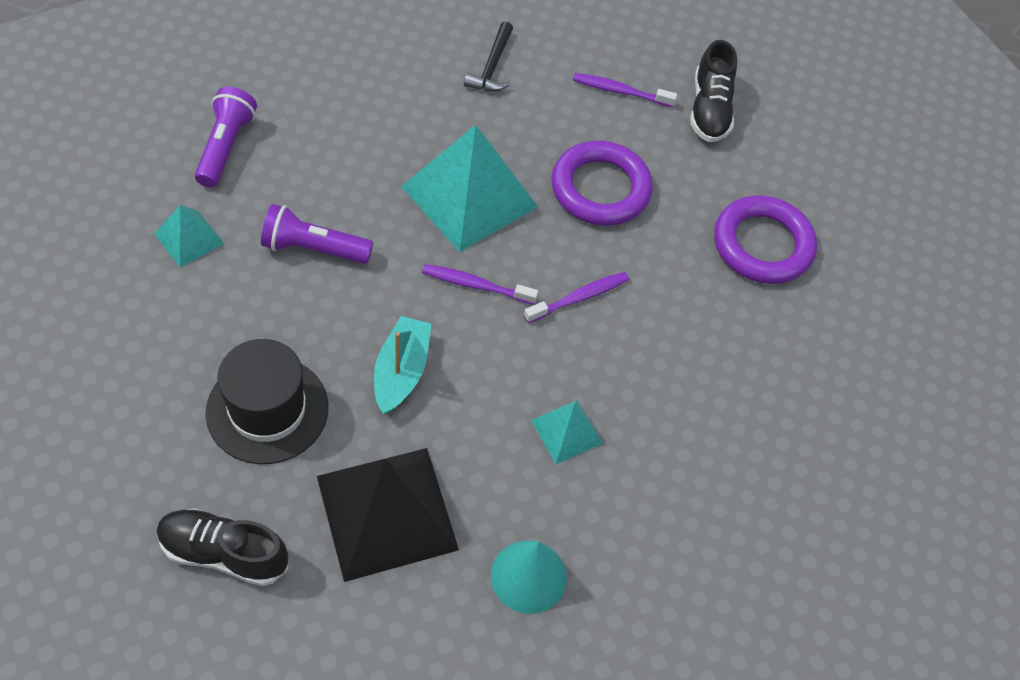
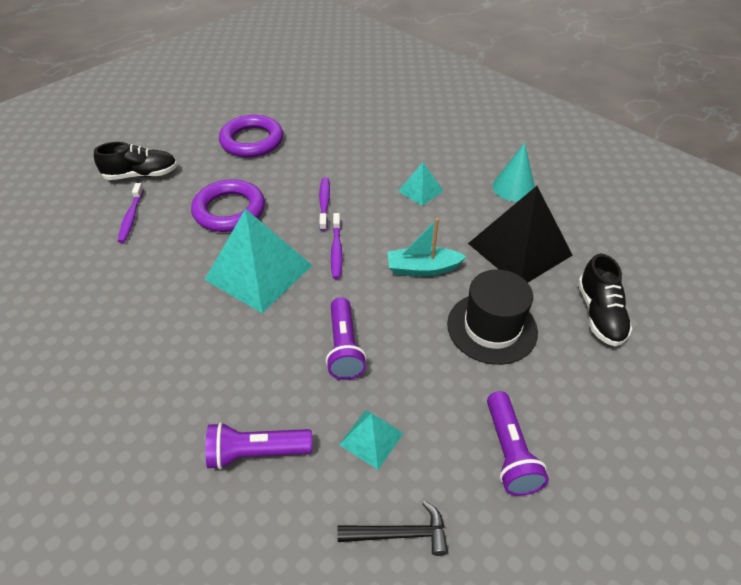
camera: 100 degrees left, 10 degrees down
black hammer [464,21,513,92] -> black hammer moved to [337,501,448,556]
purple toothbrush [524,272,629,323] -> purple toothbrush turned 45 degrees clockwise [319,177,330,231]
none -> purple flashlight [487,391,549,496]

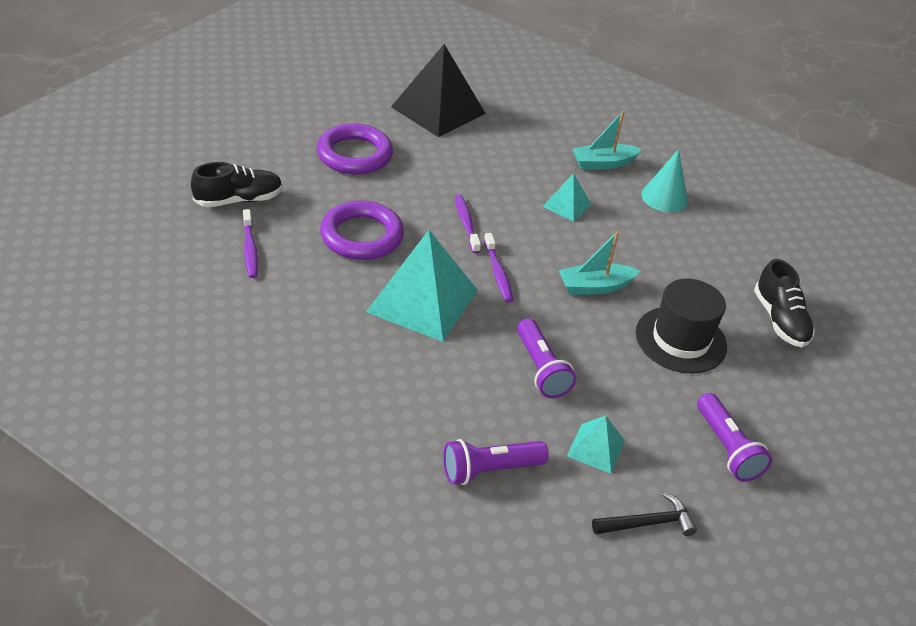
camera: 15 degrees left, 5 degrees down
black pyramid [468,186,573,283] -> black pyramid moved to [391,44,486,137]
none -> turquoise boat [572,111,642,170]

